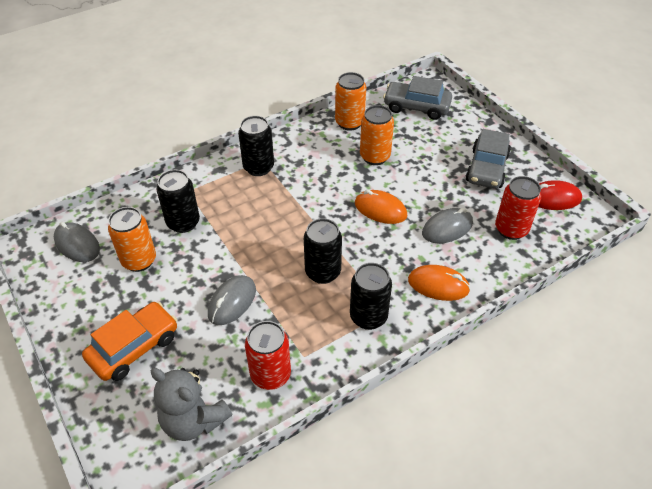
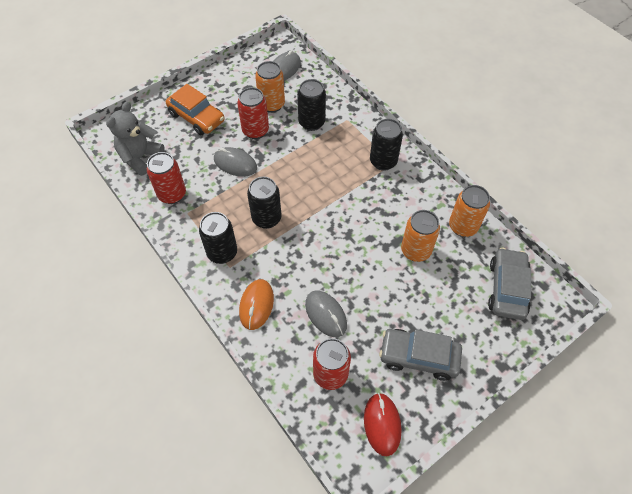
camera: 85 degrees right, 10 degrees up
orange mouse [355,190,408,224] -> none
none -> red can [237,87,269,139]

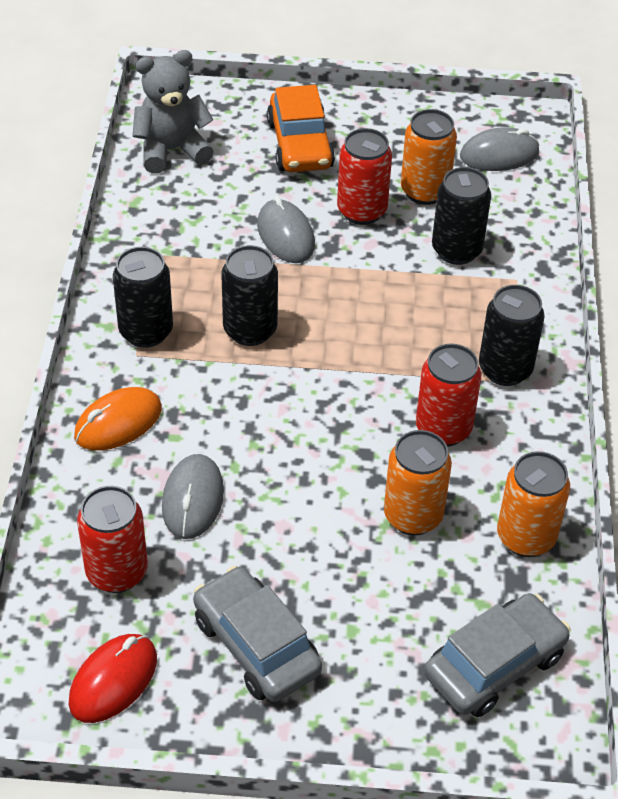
camera: 40 degrees right, 10 degrees down
red can [147,152,186,204] -> red can moved to [416,344,481,447]

